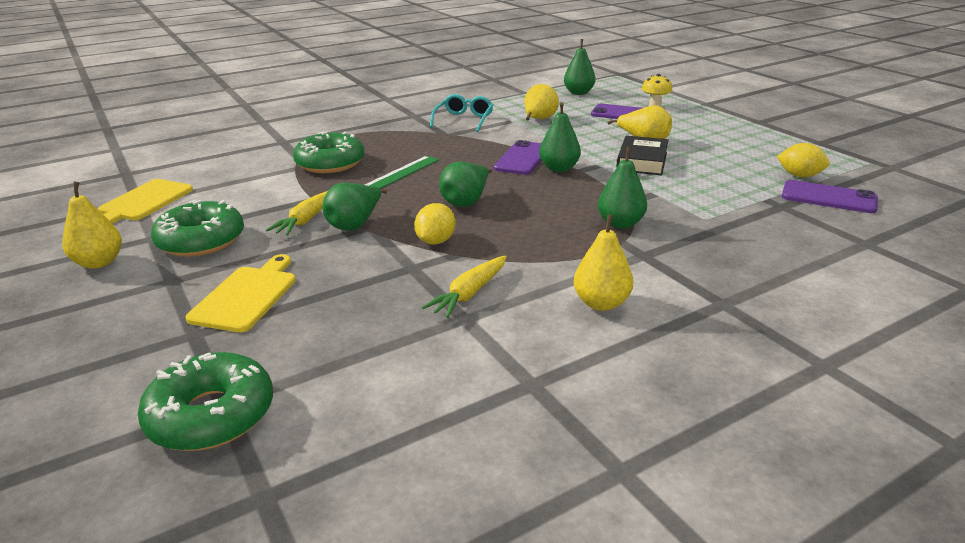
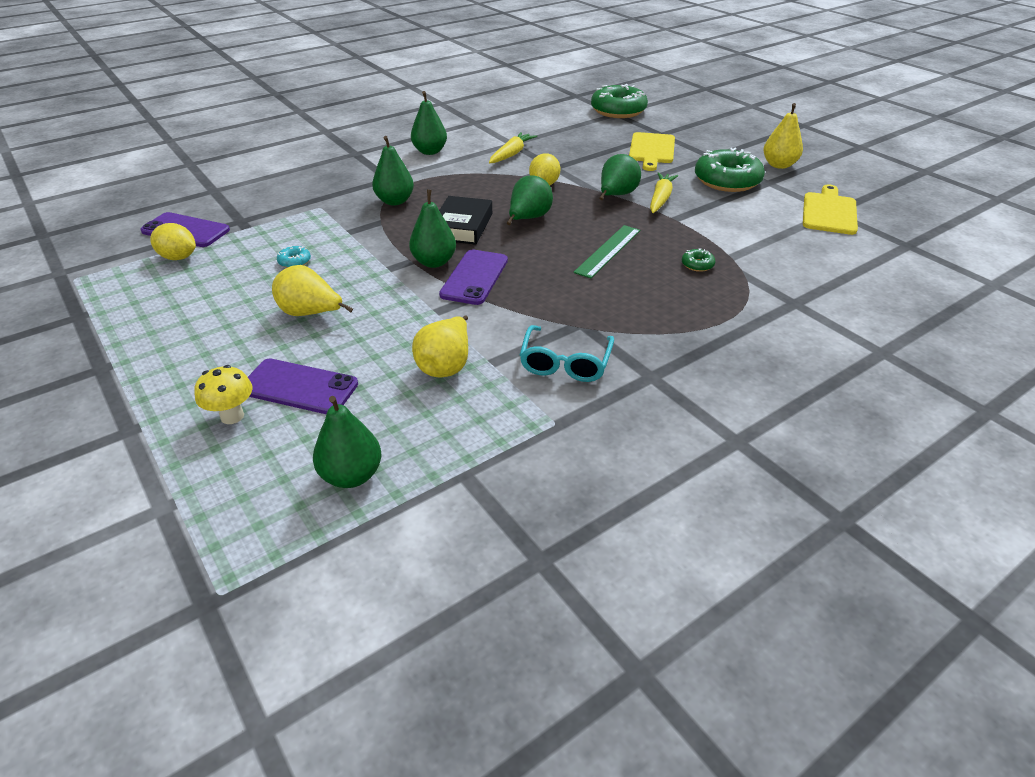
camera: 175 degrees right, 10 degrees up
green donut [293,131,365,173] -> green donut [682,248,716,272], size x0.41
yellow pear [573,214,633,311] -> green pear [411,91,447,155]
black book [617,136,669,175] -> black book moved to [439,196,492,245]
none -> turquoise donut [277,246,311,268]

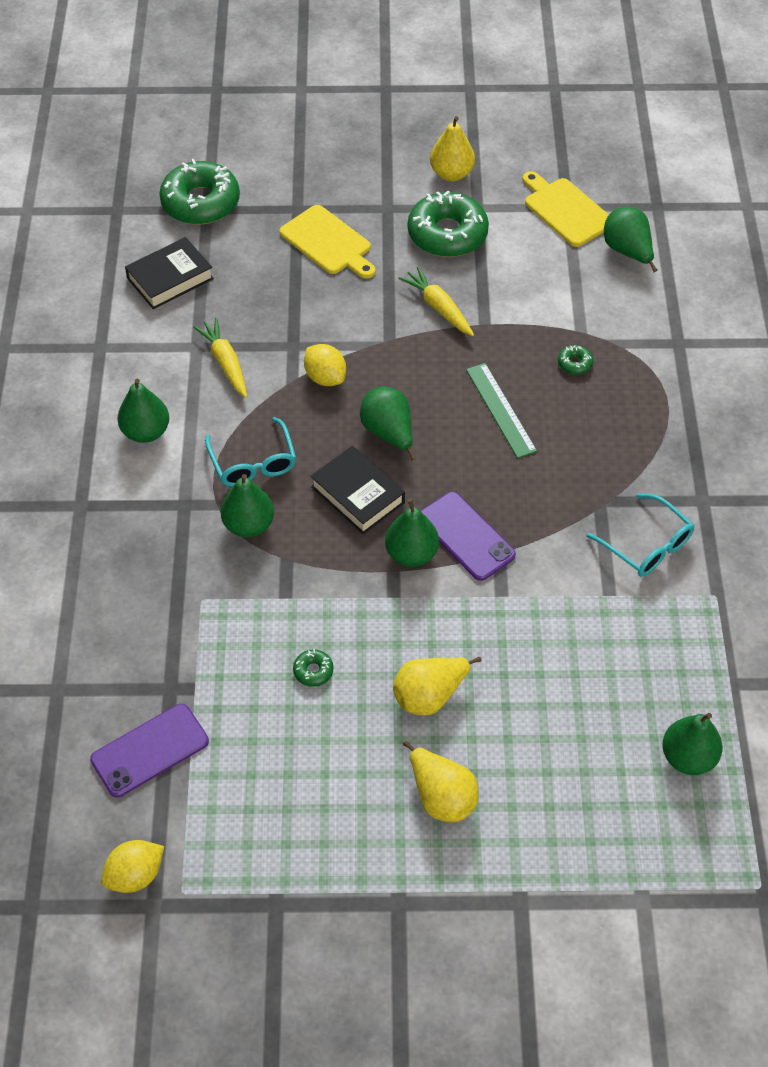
camera: 55 degrees left, 15 degrees up
yellow lemon [150,223,196,260] -> yellow lemon moved to [101,840,164,893]
yellow mushroom [194,365,253,424] -> none
purple phone [248,359,358,414] -> none
turquoise donut [277,246,311,268] -> green donut [293,649,333,687]
yellow pear [412,315,468,377] -> yellow pear moved to [403,741,478,822]
green pear [599,154,641,200] -> green pear moved to [604,207,658,272]
none -> black book [125,237,214,309]
none -> turquoise glasses [205,417,296,487]

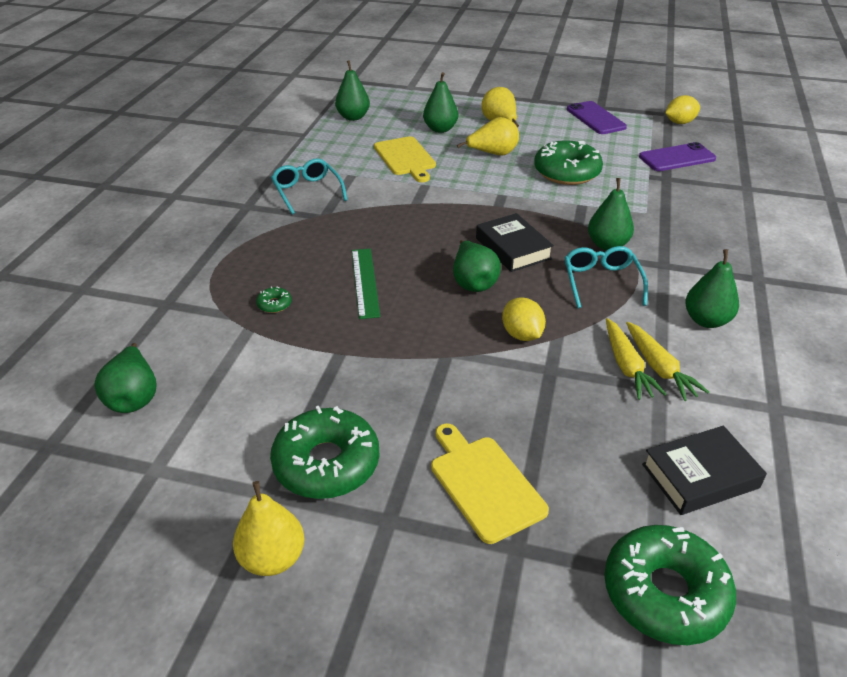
camera: 165 degrees left, 15 degrees down
green donut [293,649,333,687] -> green donut [534,140,603,185], size x2.44
green pear [385,499,439,567] -> green pear moved to [423,72,458,133]
yellow carrot [398,267,474,336] -> yellow carrot moved to [626,322,709,401]
purple phone [421,492,516,581] -> purple phone moved to [567,101,627,134]
yellow cutting board [523,171,609,247] -> yellow cutting board moved to [374,136,436,182]

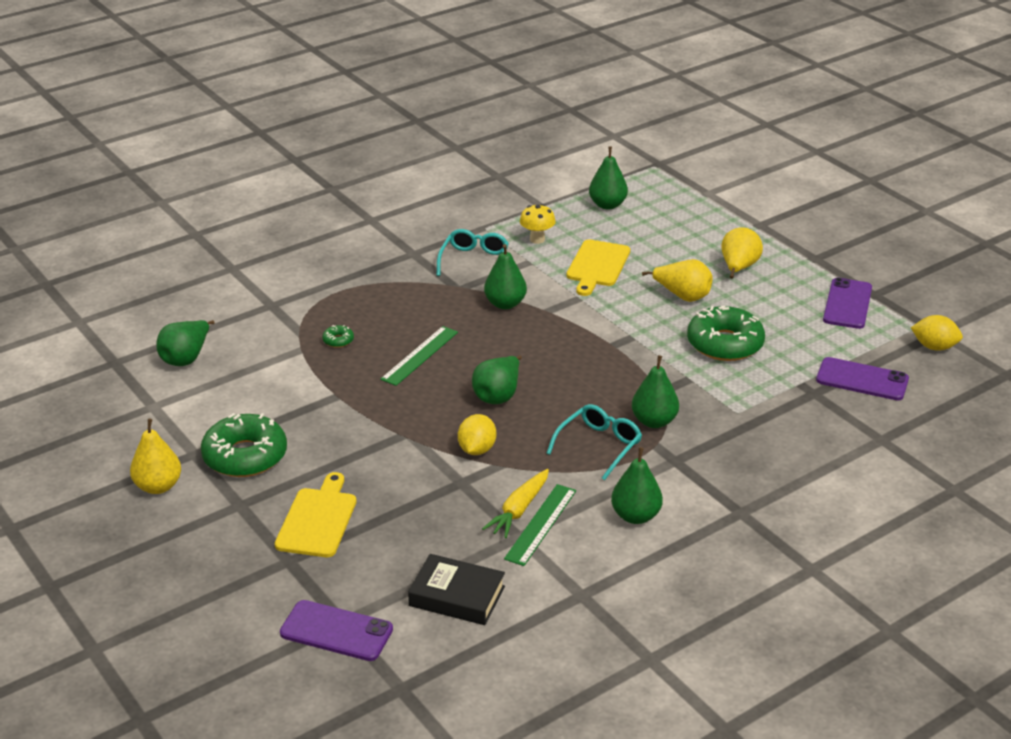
camera: 40 degrees right, 5 degrees down
green pear [423,72,458,133] -> green pear moved to [484,244,527,309]
black book [476,213,554,272] -> none
green donut [604,525,736,645] -> purple phone [280,600,393,661]
yellow carrot [626,322,709,401] -> green ruler [504,484,576,566]
none -> yellow mushroom [520,204,556,244]

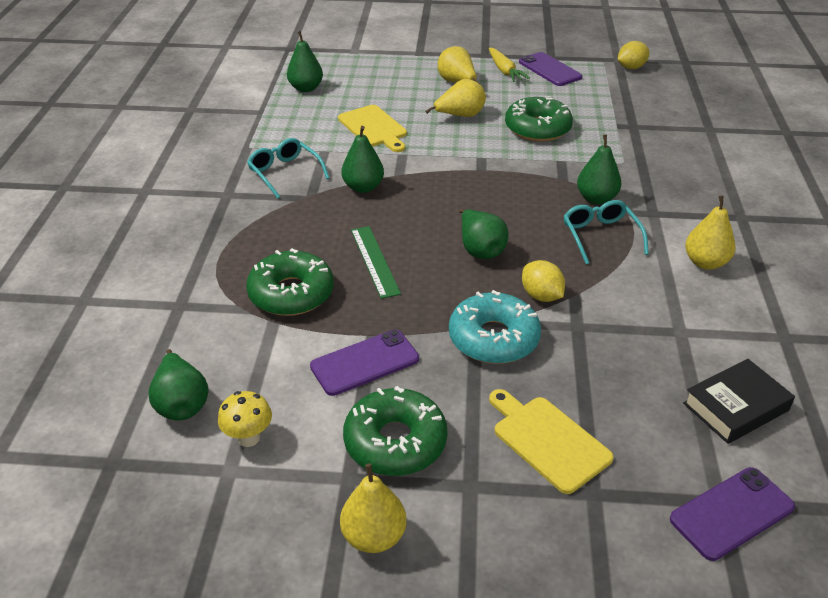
camera: 50 degrees left, 5 degrees up
green donut [322,325,354,348] -> green donut [246,248,334,316], size x2.44
yellow carrot [482,469,549,538] -> yellow carrot moved to [489,47,530,82]
green ruler [504,484,576,566] -> none
yellow mushroom [520,204,556,244] -> yellow mushroom moved to [218,391,272,447]
green pear [611,447,663,524] -> yellow pear [685,195,735,270]
purple phone [816,357,909,400] -> purple phone moved to [310,330,419,396]
none -> turquoise donut [449,290,541,364]

